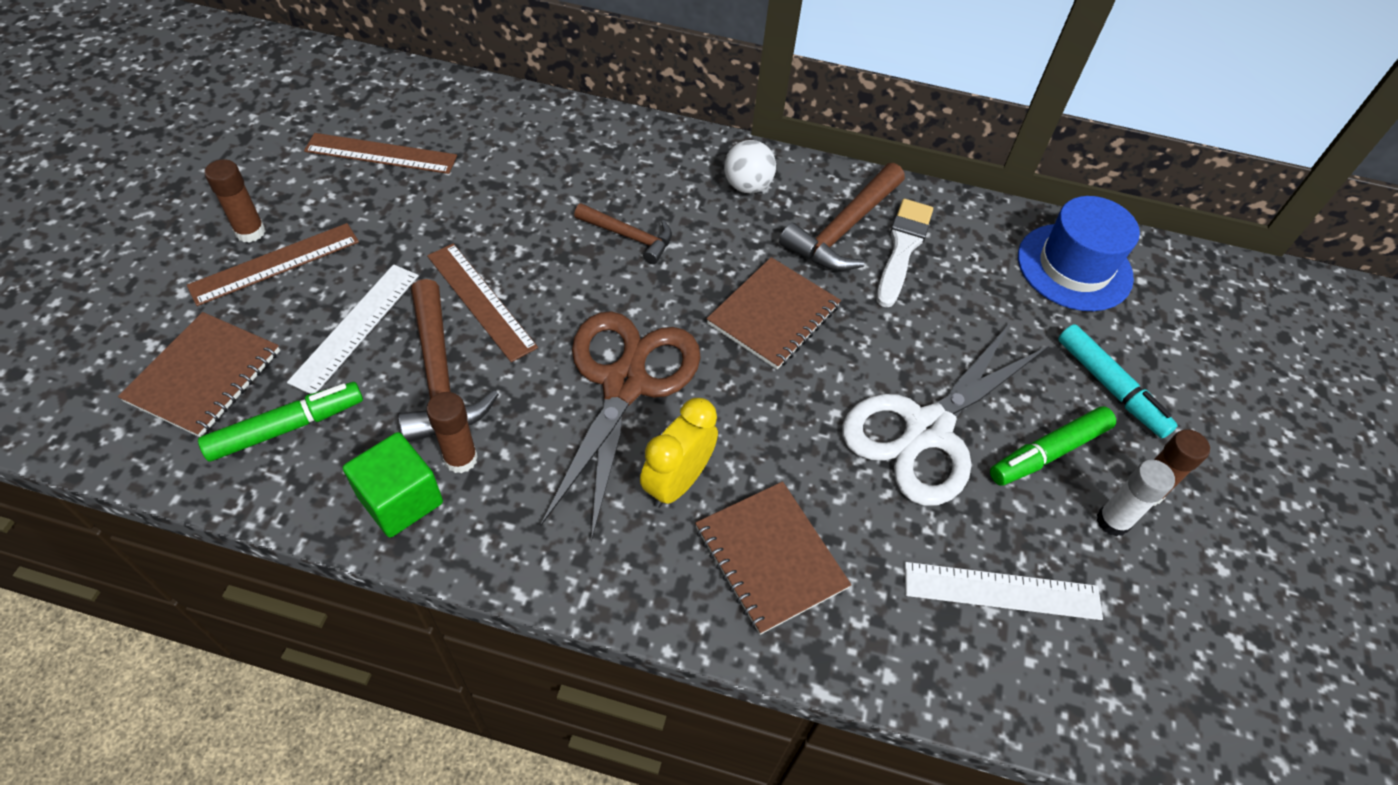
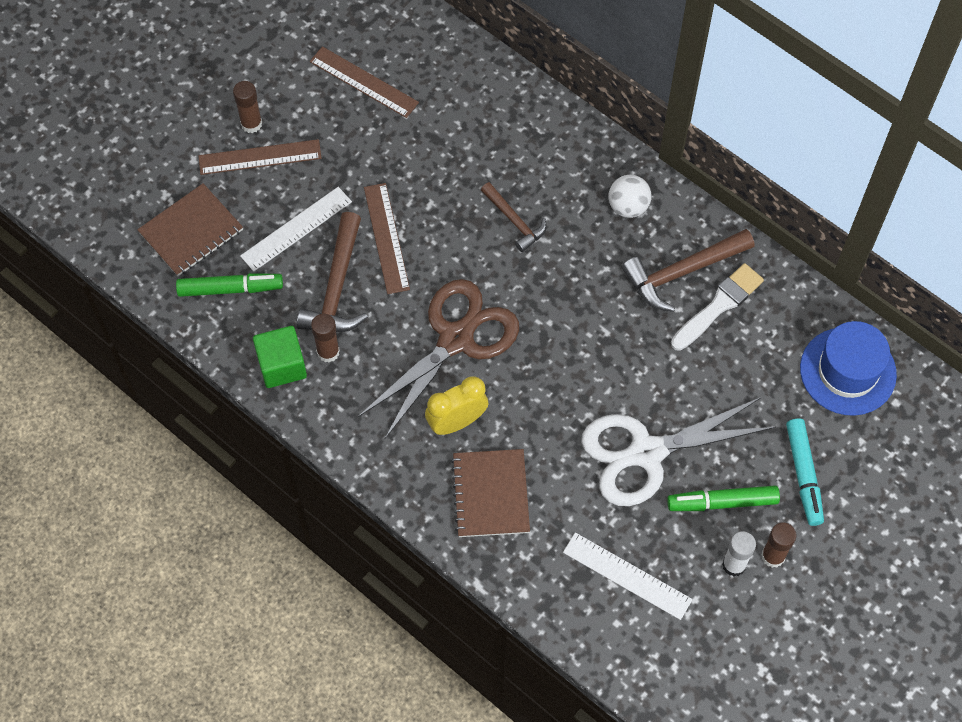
camera: 30 degrees right, 10 degrees up
brown notebook [706,257,841,369] -> none

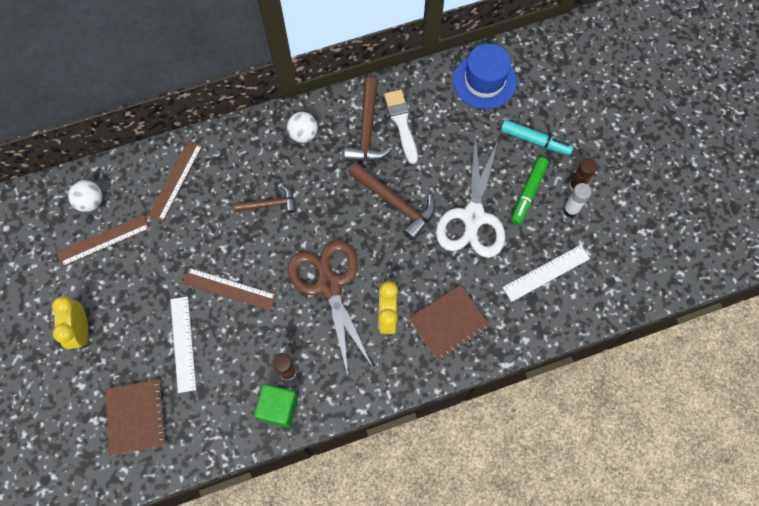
camera: 60 degrees left, 5 degrees up
green marker [176,273,283,297] -> none
brown ruler [198,139,322,175] -> brown ruler moved to [148,140,203,222]
brown glue stick [233,81,262,133] -> yellow clock [52,296,88,349]
brown hammer [296,212,368,332] -> brown hammer moved to [349,164,435,240]
brown notebook [451,449,530,537] -> brown notebook turned 60 degrees counterclockwise [409,285,490,361]
none -> white ball [68,180,102,212]

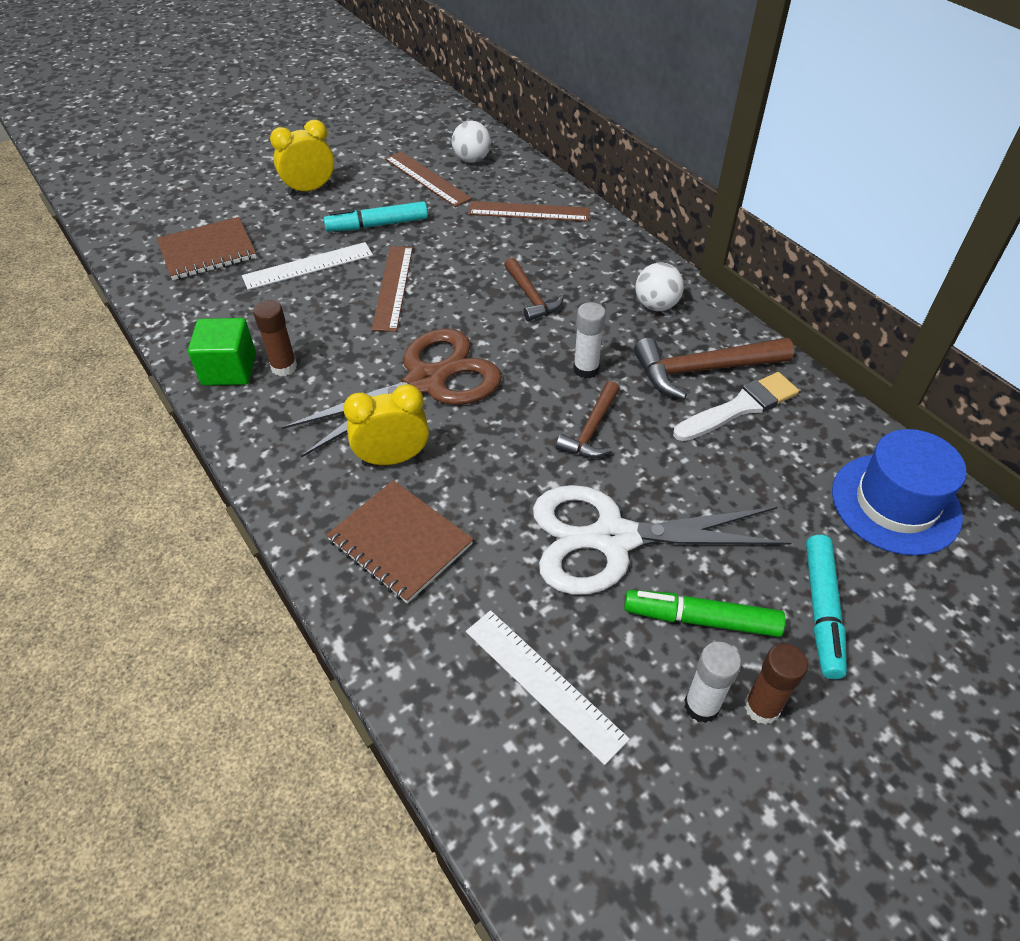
camera: 75 degrees right, 20 degrees down
brown hammer [349,164,435,240] -> brown hammer [556,381,620,458], size x0.62
none -> turquoise marker [324,201,428,232]
none -> white glue stick [573,302,606,379]

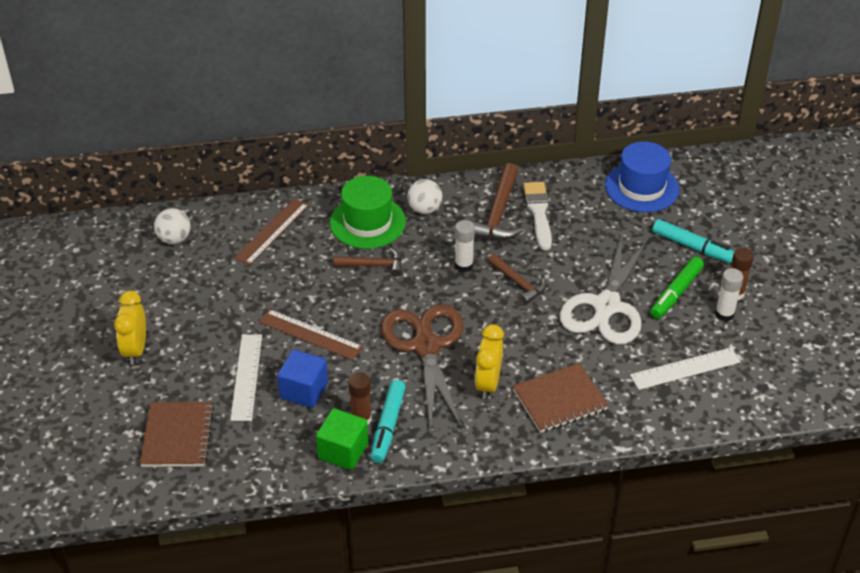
camera: 65 degrees left, 5 degrees down
turquoise marker [324,201,428,232] -> turquoise marker moved to [370,380,406,463]
brown ruler [385,151,472,207] -> none
none -> blue cube [277,349,328,408]
none -> green hat [330,176,406,249]

